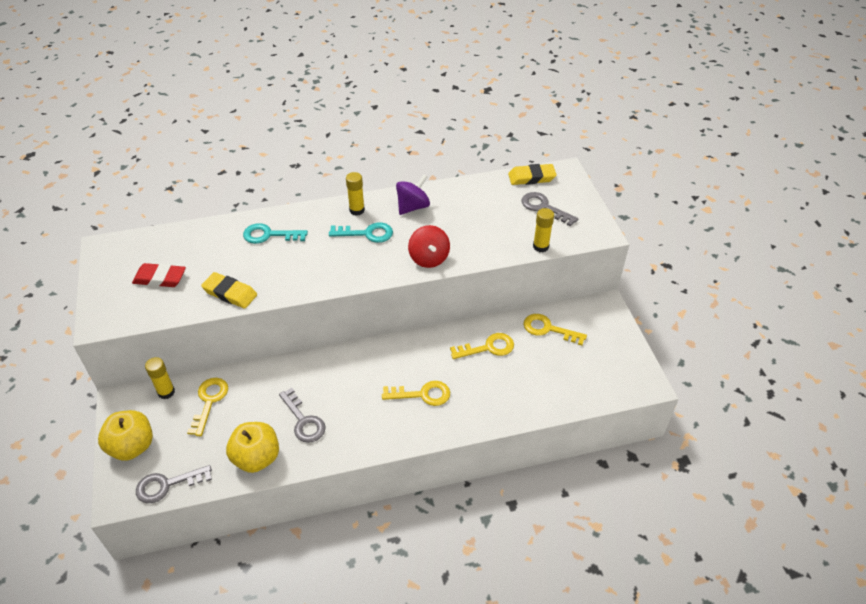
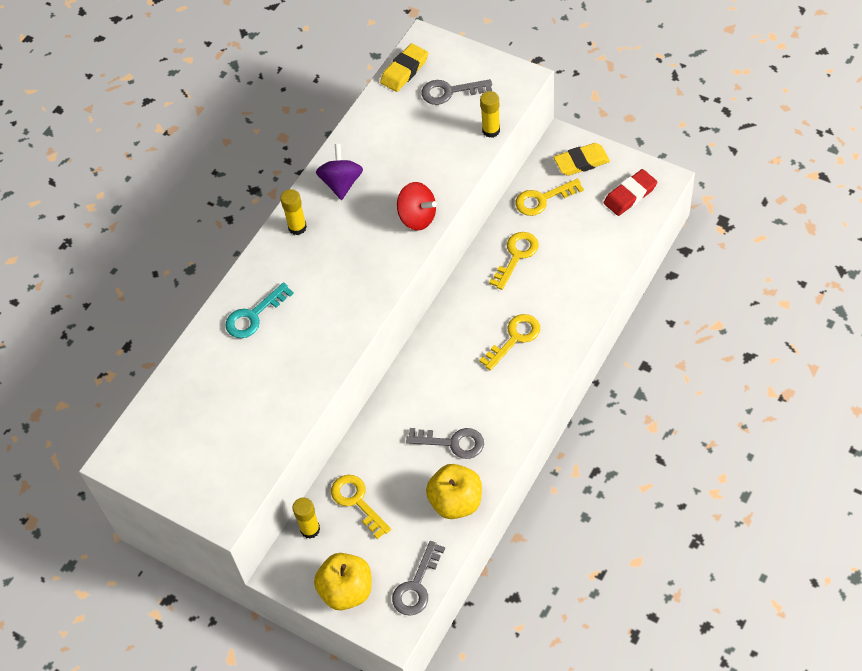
camera: 40 degrees left, 10 degrees up
red eraser [132,263,186,287] -> red eraser moved to [603,169,658,216]
yellow eraser [201,272,257,309] -> yellow eraser moved to [554,143,610,176]
turquoise key [329,222,393,243] -> none

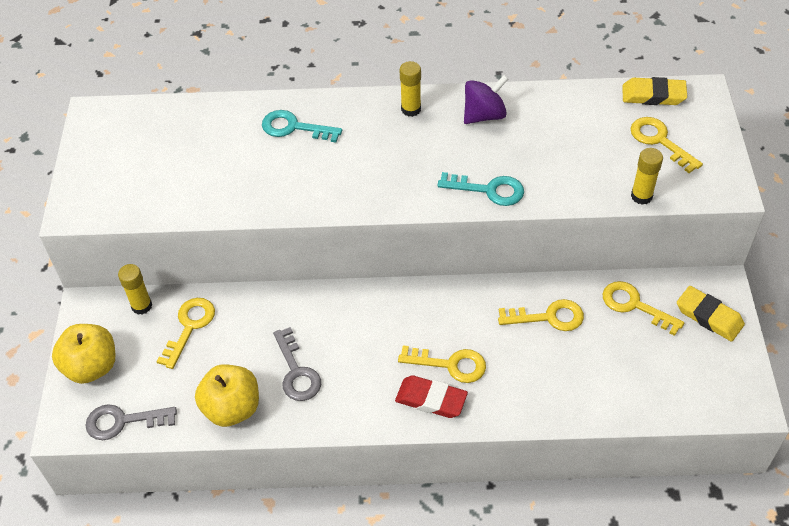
camera: 55 degrees right, 5 degrees down
red spinning top [397,182,437,230] -> turquoise key [437,172,524,206]
grey key [421,79,492,105] -> yellow key [631,117,703,173]
red eraser [603,169,658,216] -> red eraser moved to [395,375,468,418]

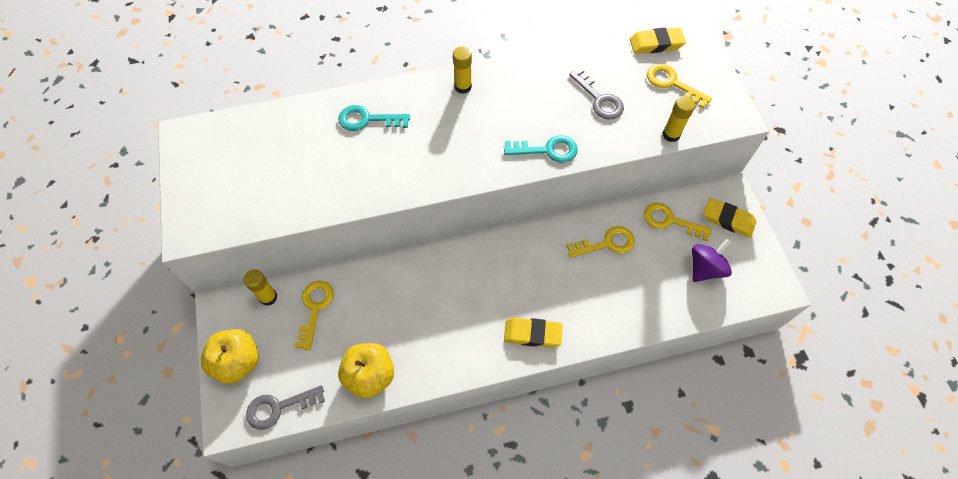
camera: 15 degrees left, 10 degrees up
grey key [273,327,321,401] -> grey key moved to [569,68,624,120]
red eraser [395,375,468,418] -> yellow eraser [504,318,563,348]
yellow key [398,346,486,383] -> none
purple spinning top [464,75,508,124] -> purple spinning top moved to [692,239,732,282]

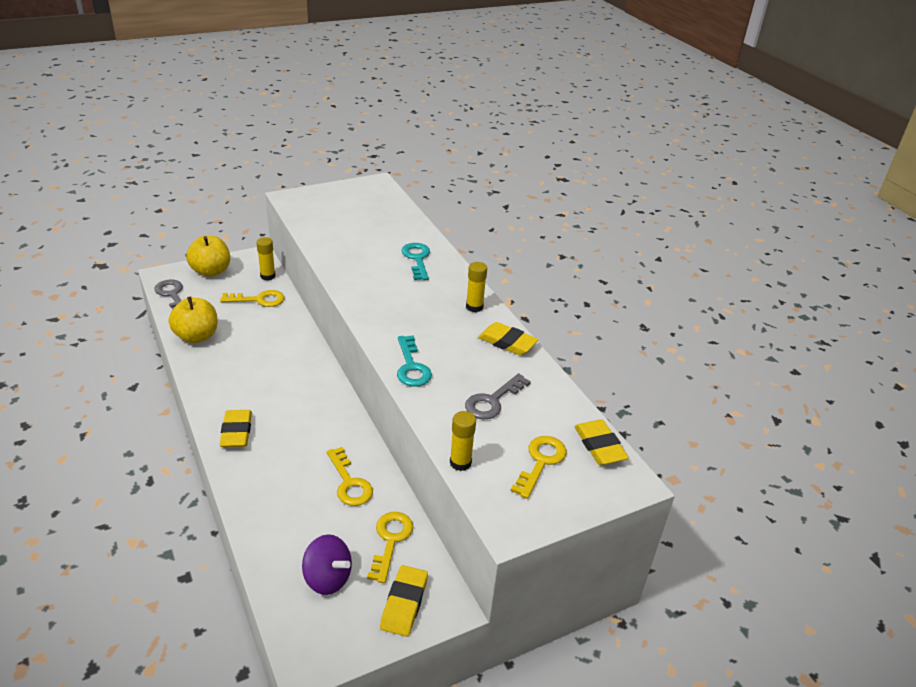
camera: 75 degrees right, 25 degrees down
none -> yellow eraser [478,322,538,355]

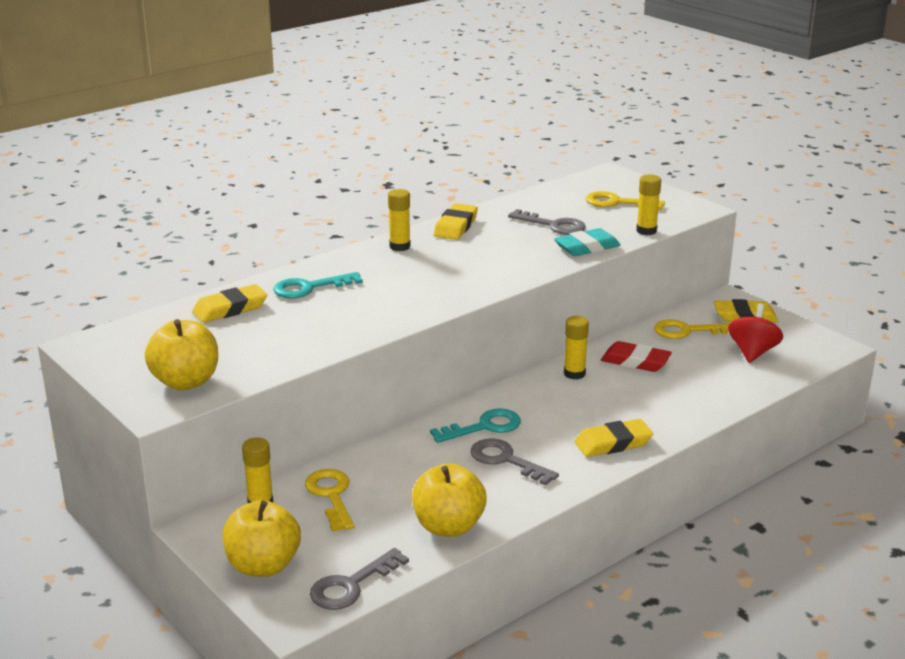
camera: 100 degrees left, 10 degrees down
purple spinning top [302,534,352,595] -> red spinning top [728,304,783,363]
yellow key [327,447,373,506] -> red eraser [601,341,672,372]
turquoise key [397,335,432,387] -> turquoise key moved to [430,408,521,443]
yellow eraser [574,419,629,465] -> yellow eraser moved to [192,284,267,323]
none -> yellow apple [145,319,218,390]
none -> grey key [470,438,559,485]
none -> turquoise eraser [554,228,621,256]
none -> yellow glue stick [564,316,589,380]

